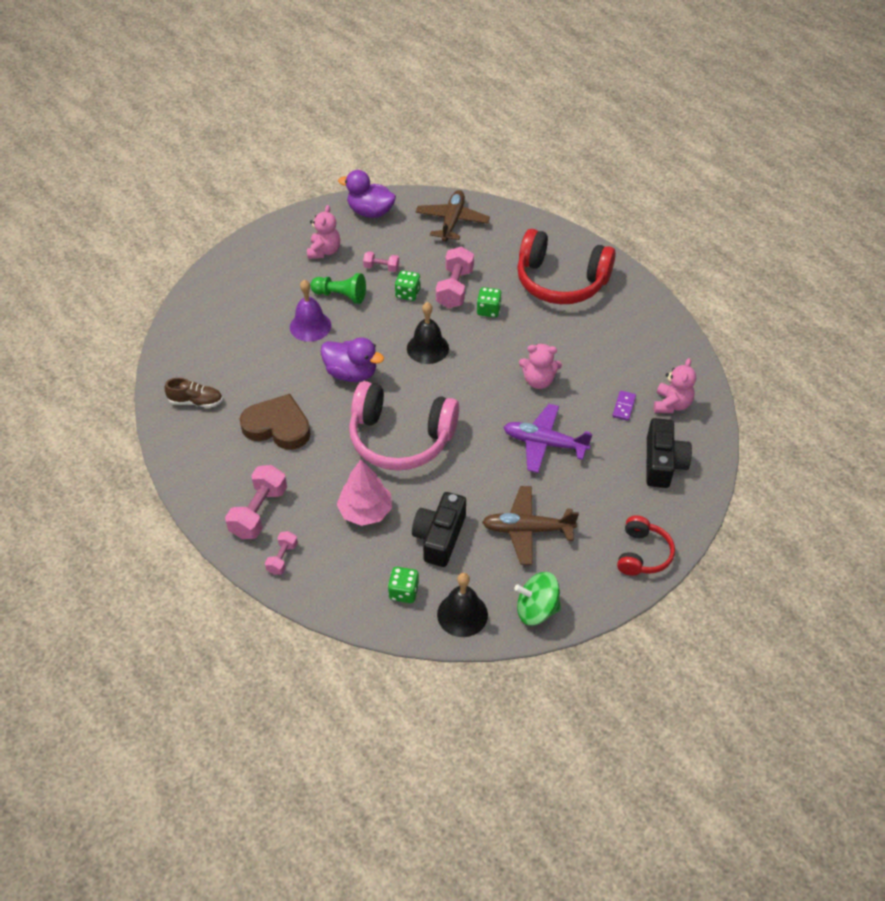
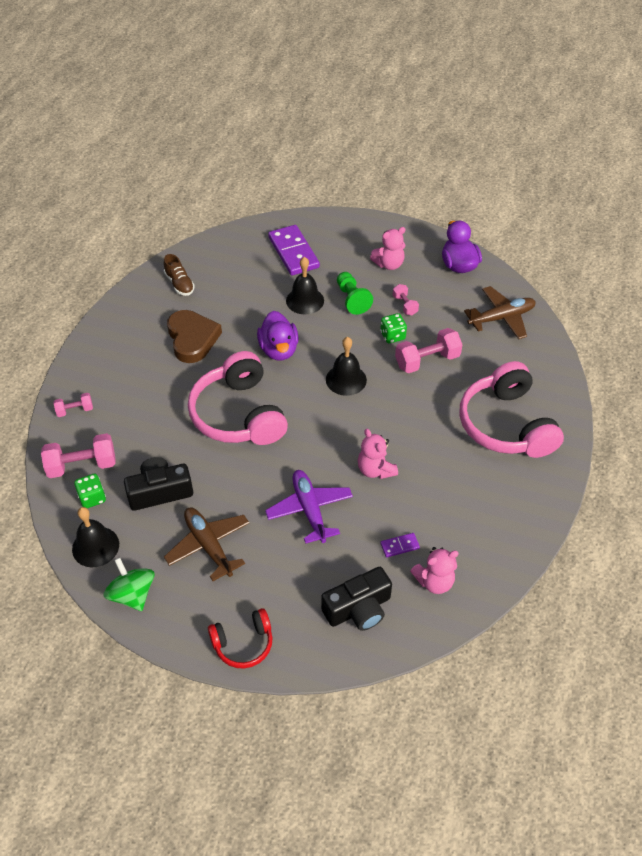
camera: 55 degrees right, 0 degrees up
pink dumbbell [225,465,287,539] -> pink dumbbell moved to [41,433,116,478]
purple bell [290,280,331,342] -> black bell [286,257,324,314]
pink tree [337,459,392,526] -> none
green dice [477,287,502,317] -> none
red headphones [517,229,616,304] -> pink headphones [459,361,564,458]
none -> purple domino [268,225,320,275]

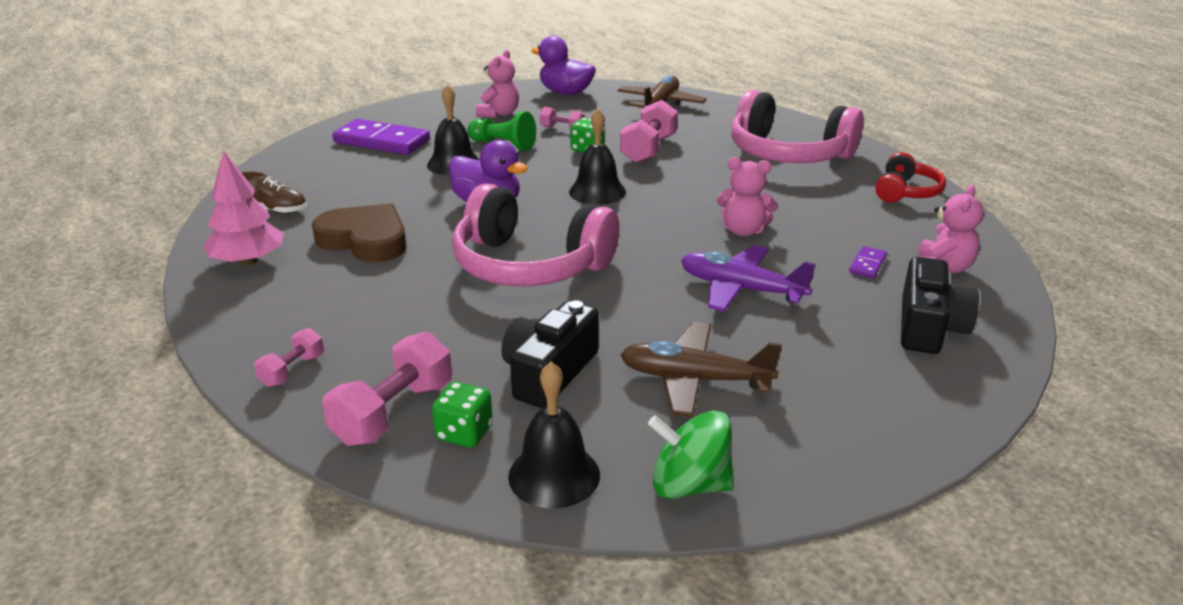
camera: 45 degrees left, 20 degrees down
red headphones [208,608,272,668] -> red headphones moved to [875,152,946,203]
none -> pink tree [203,150,284,266]

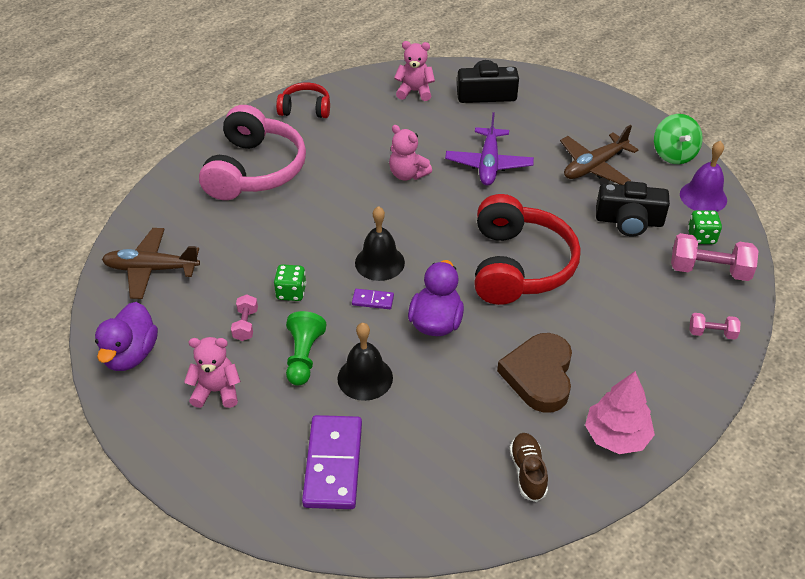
camera: 110 degrees left, 15 degrees up
pink headphones [452,184,619,286] -> red headphones [474,194,581,305]
black bell [508,362,600,508] -> purple bell [680,141,727,212]
pink dumbbell [620,100,678,163] -> none
brown plane [620,322,782,417] -> brown plane turned 60 degrees clockwise [560,125,638,185]
pink teddy bear [717,157,778,236] -> pink teddy bear turned 135 degrees clockwise [389,125,432,181]
purple domino [849,246,887,278] -> purple domino moved to [352,289,394,309]

